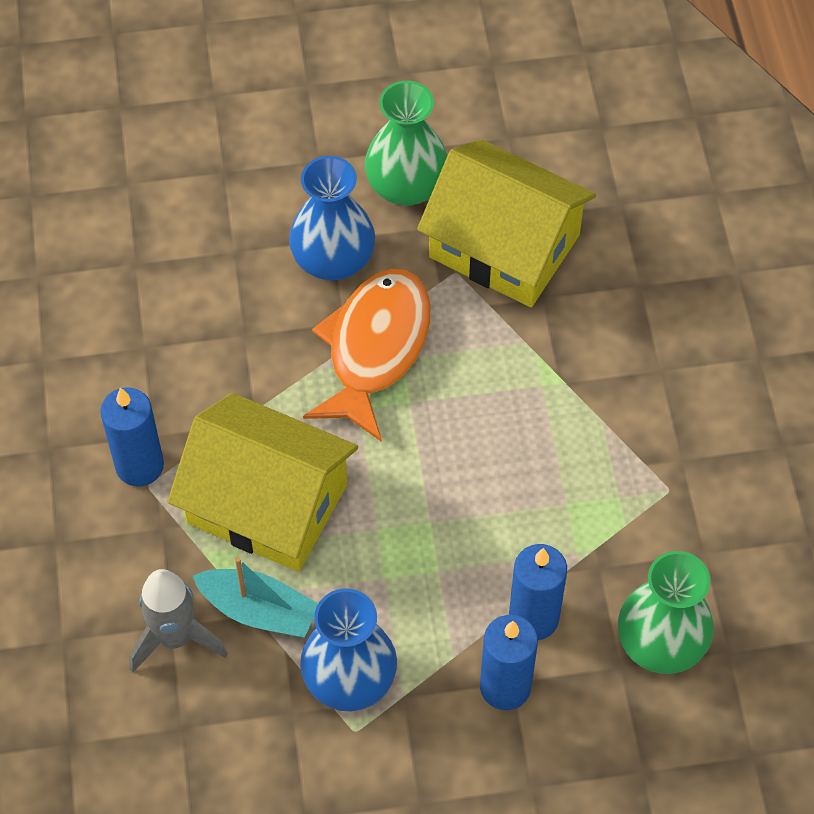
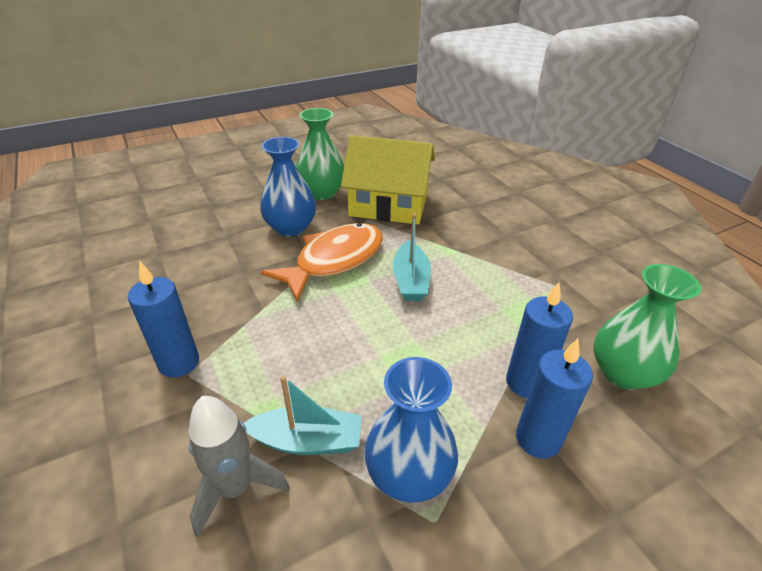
camera: 20 degrees left, 20 degrees down
yellow house [167,393,358,572] -> none
orange fish [303,269,431,442] -> orange fish turned 45 degrees clockwise [261,223,383,301]
none -> turquoise boat [393,213,431,301]

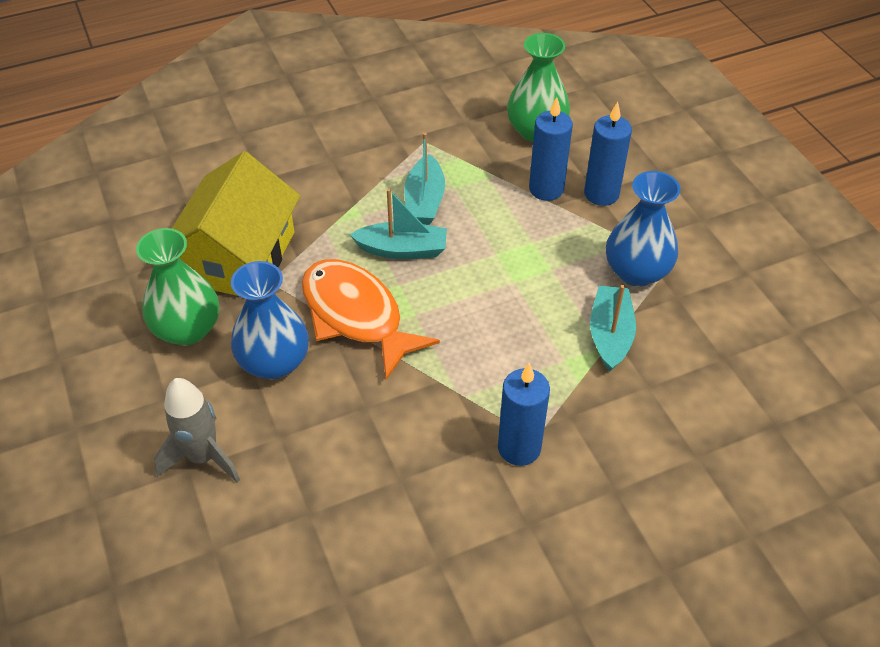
camera: 85 degrees left, 10 degrees up
grey rocket [189,396,290,537] -> grey rocket moved to [154,378,240,483]
none -> turquoise boat [404,133,445,225]

